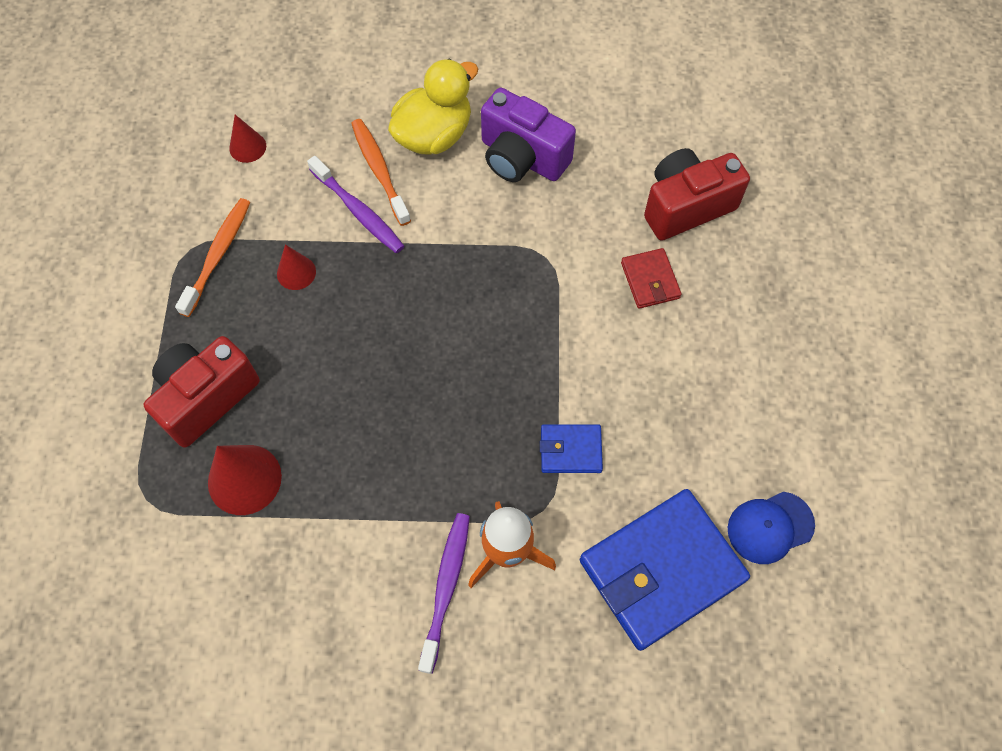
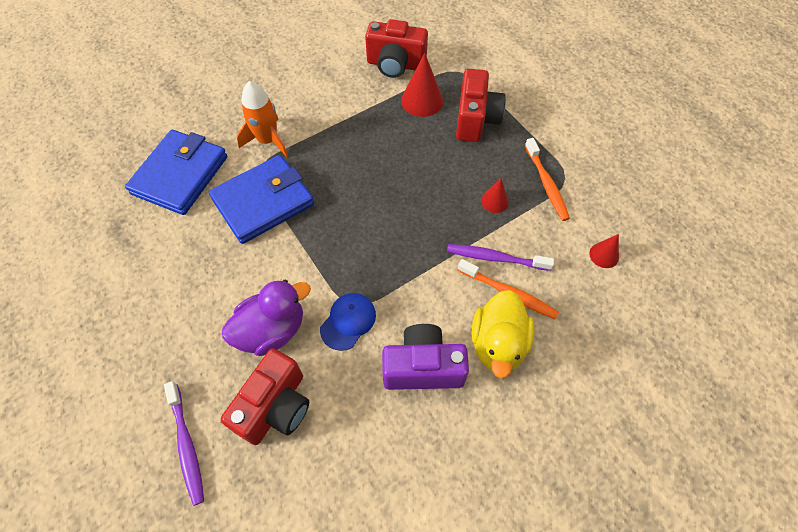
camera: 145 degrees right, 5 degrees down
purple toothbrush [418,513,470,674] -> purple toothbrush moved to [164,381,204,506]
blue wallet [540,424,603,473] -> blue wallet [209,155,314,244], size x2.10
red wallet [621,248,682,309] -> purple duck [222,280,311,356]
blue cap [728,492,815,564] -> blue cap moved to [320,293,376,351]
none -> red camera [365,19,428,78]

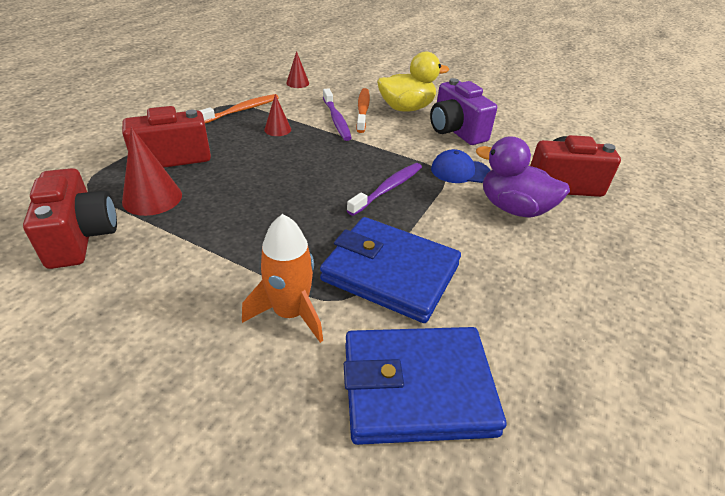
camera: 120 degrees left, 20 degrees down
purple toothbrush [164,381,204,506] -> purple toothbrush moved to [347,163,422,216]

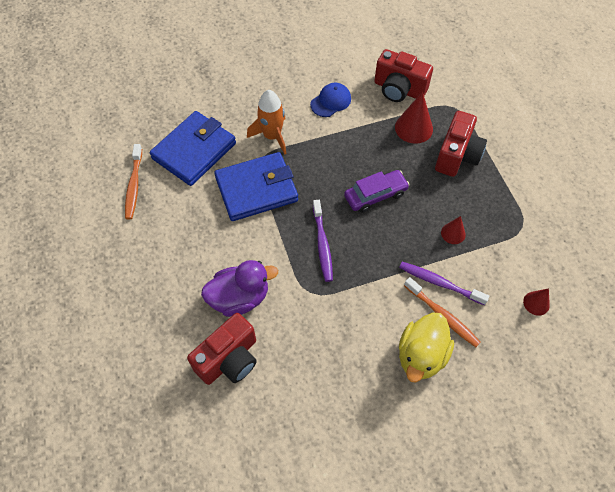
camera: 135 degrees right, 20 degrees up
orange toothbrush [200,94,279,123] -> orange toothbrush moved to [125,144,142,219]
purple camera [430,78,497,145] -> none
blue cap [431,149,491,183] -> blue cap moved to [310,83,351,117]
none -> purple car [344,170,410,213]

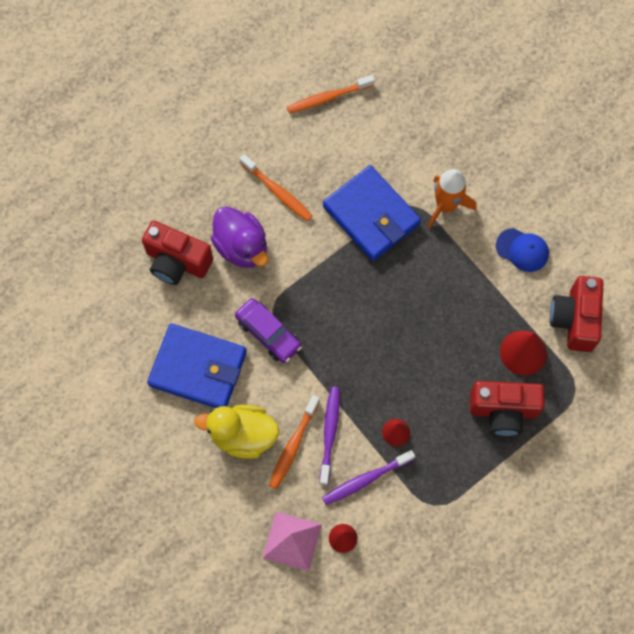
camera: 70 degrees right, 10 degrees up
blue wallet [150,111,236,186] -> blue wallet moved to [147,324,247,408]
purple toothbrush [313,200,333,282] -> purple toothbrush moved to [322,450,415,505]
purple car [344,170,410,213] -> purple car moved to [235,298,302,363]
none -> orange toothbrush [240,154,312,221]
none -> pink pyramid [263,512,322,571]

